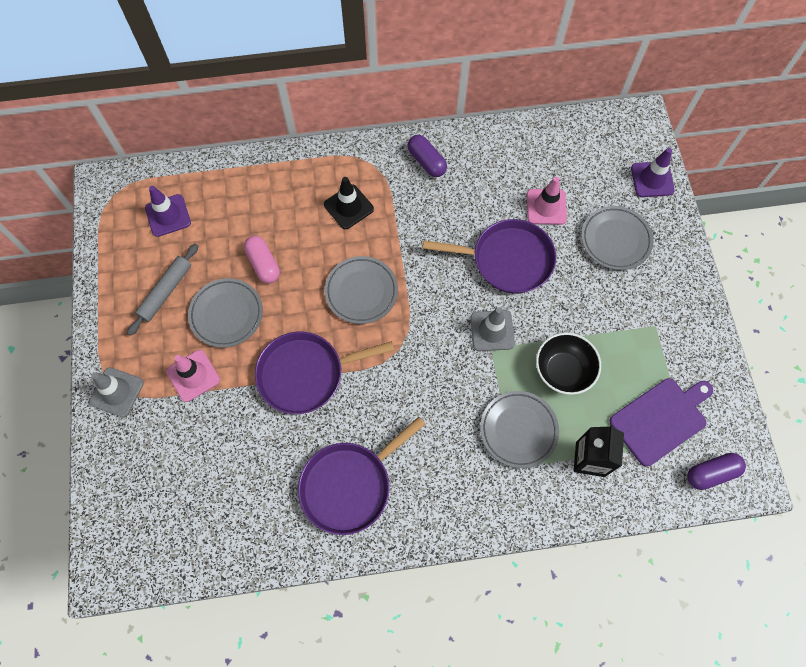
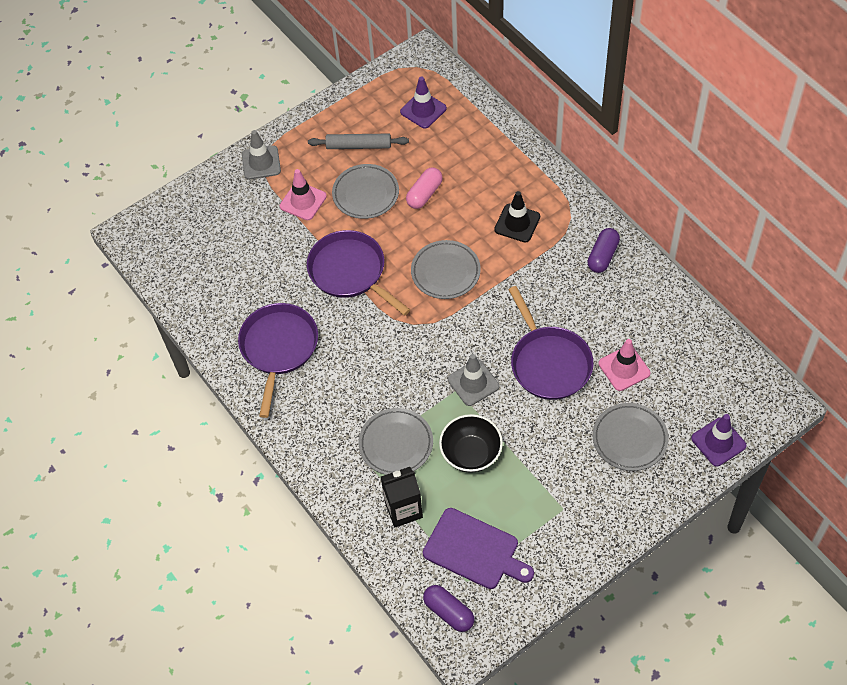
camera: 65 degrees right, 10 degrees down
purple pan [298,417,425,535] -> purple pan turned 75 degrees clockwise [238,303,318,418]

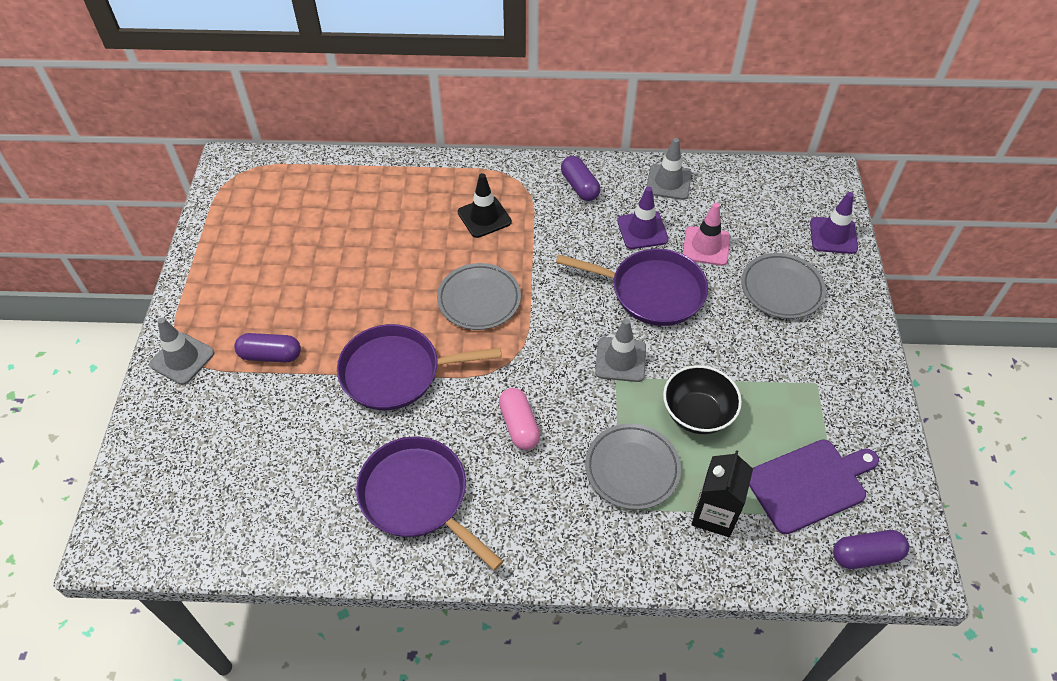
camera: 55 degrees left, 5 degrees down
pink traffic cone [280,169,327,220] -> purple capsule [234,333,301,363]
grey rolling pin [308,134,409,149] -> none
grey plate [332,164,399,219] -> none
purple traffic cone [400,77,447,129] -> purple traffic cone moved to [617,187,669,249]
pink capsule [406,168,443,209] -> pink capsule moved to [499,388,540,450]
none -> grey traffic cone [646,138,692,200]

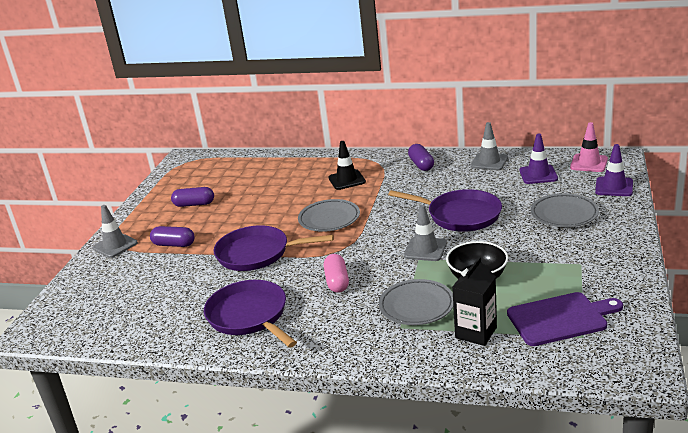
camera: 15 degrees right, 25 degrees down
purple traffic cone [617,187,669,249] -> purple traffic cone moved to [520,134,558,184]
pink traffic cone [683,203,730,266] -> pink traffic cone moved to [570,122,608,172]
purple capsule [833,530,909,569] -> purple capsule moved to [171,187,214,207]

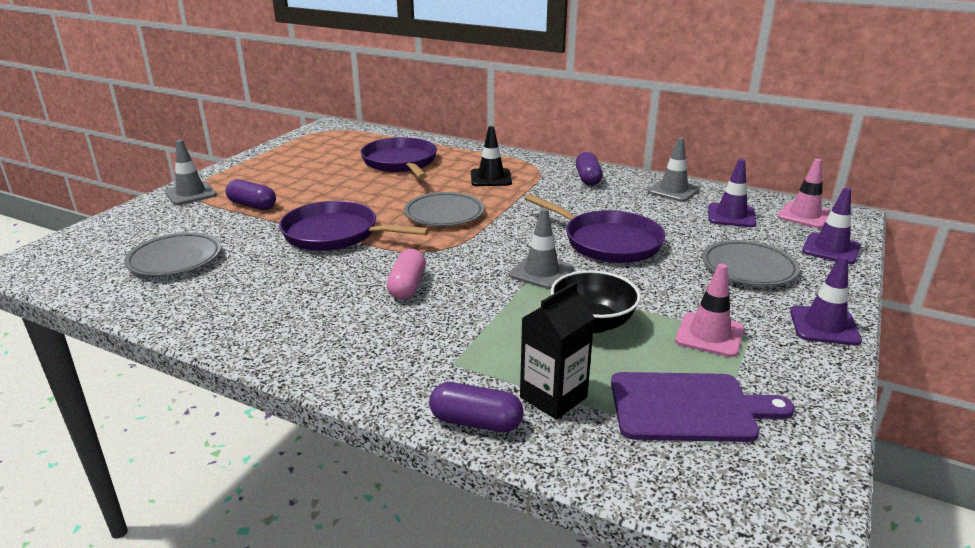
camera: 10 degrees right, 0 degrees up
purple capsule [171,187,214,207] -> purple capsule moved to [429,382,524,432]
purple pan [204,280,297,348] -> purple pan moved to [360,137,437,179]
grey plate [379,279,453,325] -> grey plate moved to [124,232,221,276]
none -> pink traffic cone [675,264,744,357]
none -> purple traffic cone [790,256,862,345]

